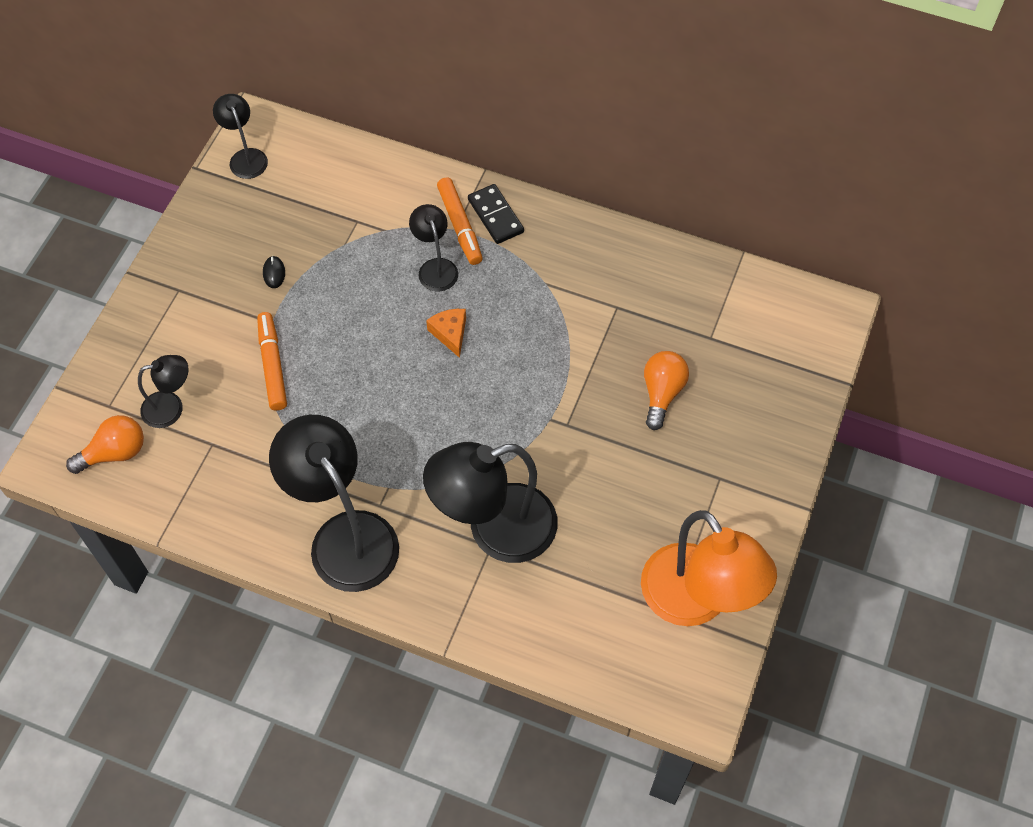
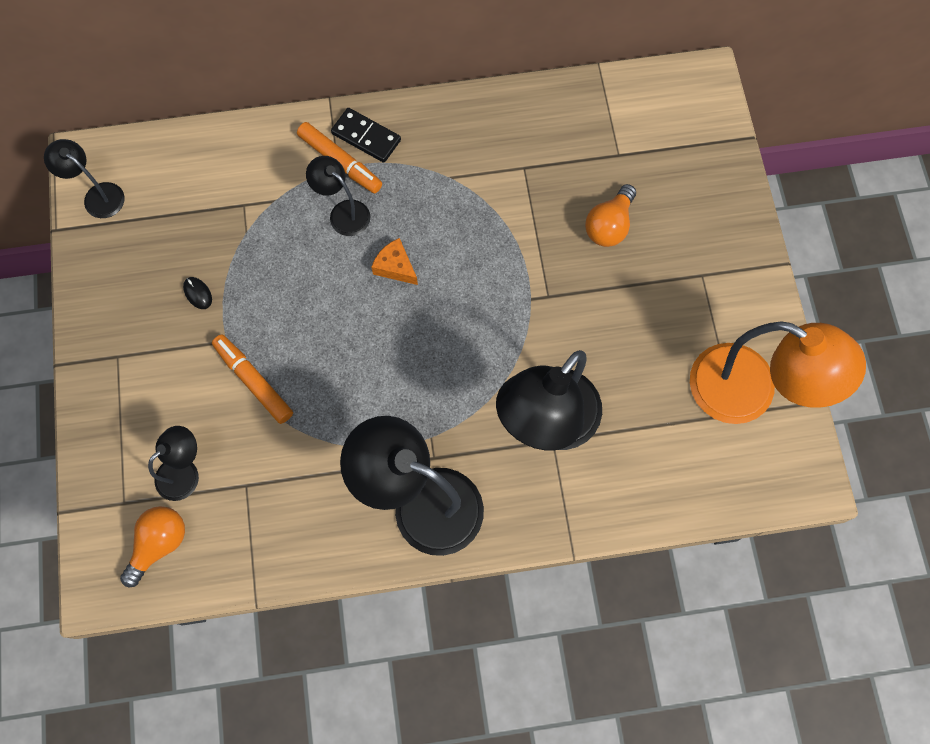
camera: 30 degrees left, 10 degrees up
orange light bulb [644,351,689,430] -> orange light bulb turned 135 degrees counterclockwise [585,184,636,247]

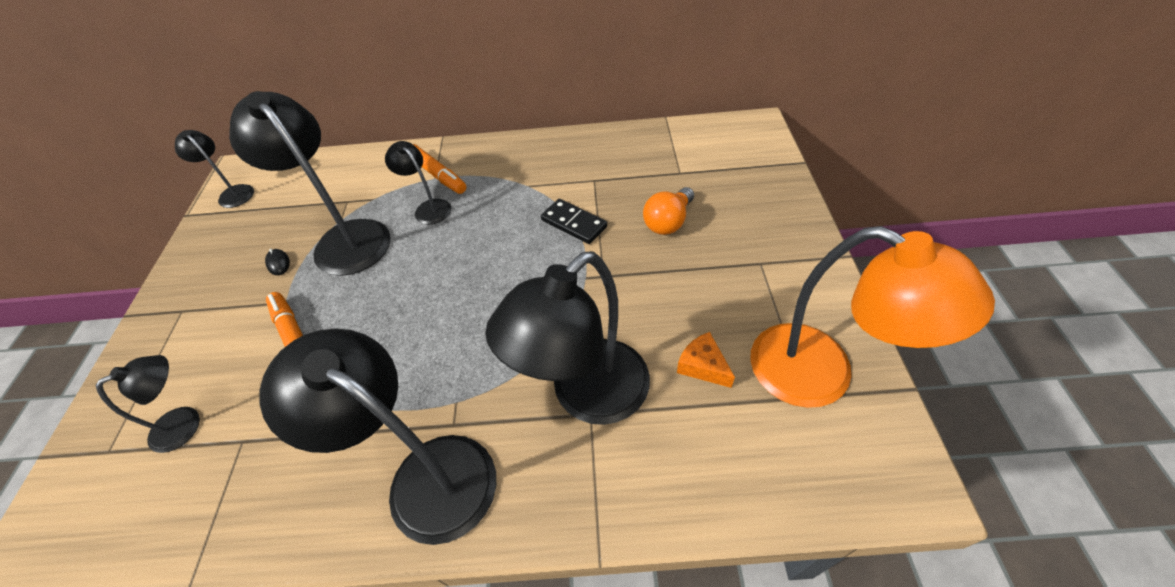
camera: 10 degrees right, 20 degrees down
orange light bulb [120,506,185,587] -> none
black domino [331,108,401,163] -> black domino moved to [541,199,607,244]
orange cheese [371,238,418,285] -> orange cheese moved to [677,332,735,388]
none -> black lamp [229,91,391,276]

